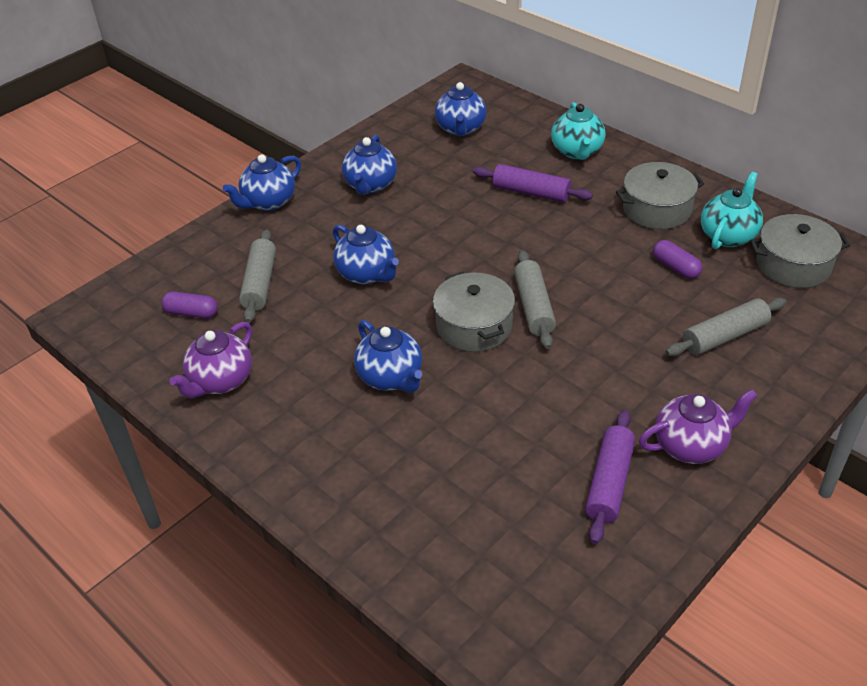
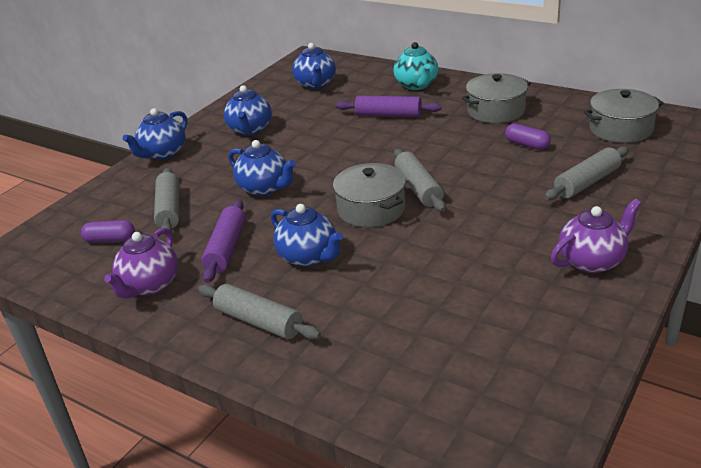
camera: 10 degrees left, 10 degrees down
purple rolling pin [585,410,635,544] -> purple rolling pin moved to [201,200,246,283]
turquoise teapot [701,172,763,249] -> none
none -> grey rolling pin [198,284,321,340]

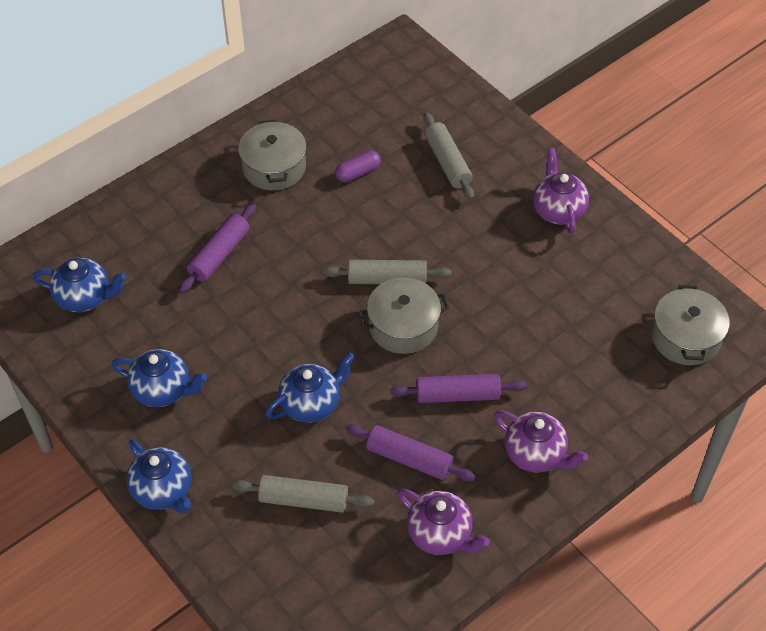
camera: 75 degrees left, 20 degrees up
purple capsule [81,220,135,243] -> none
grey rolling pin [198,284,321,340] -> purple teapot [494,411,588,472]
blue teapot [271,204,343,267] -> purple rolling pin [390,374,527,403]
turquoise teapot [393,42,438,90] -> none
grey pot [584,89,664,143] -> grey pot moved to [651,285,730,365]

